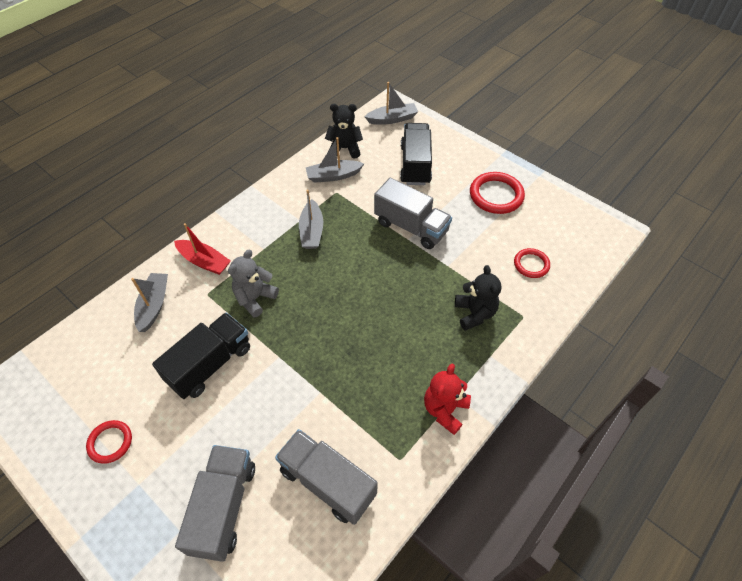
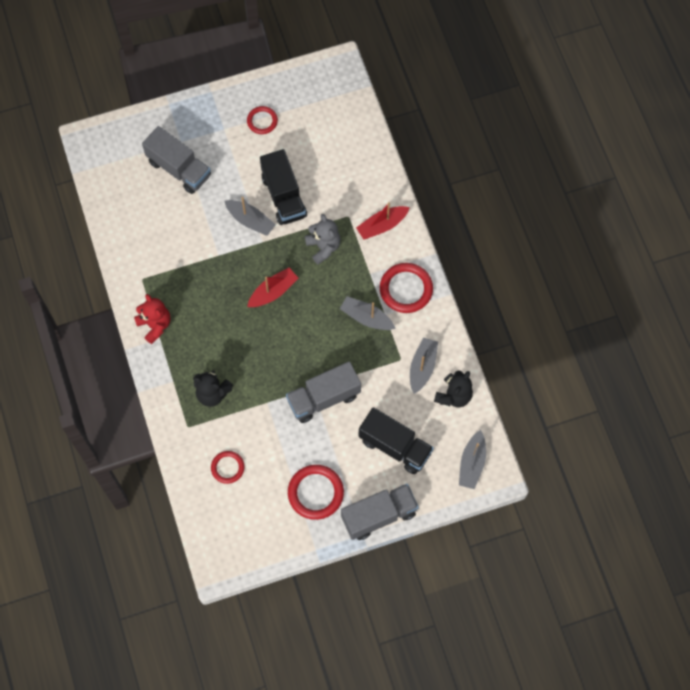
camera: 120 degrees right, 15 degrees up
grey boat [131,273,168,332] -> grey boat moved to [224,197,276,236]
grey truck [275,429,378,525] -> grey truck moved to [341,484,419,540]
none -> red boat [247,267,299,307]
none -> red ring [380,263,433,313]

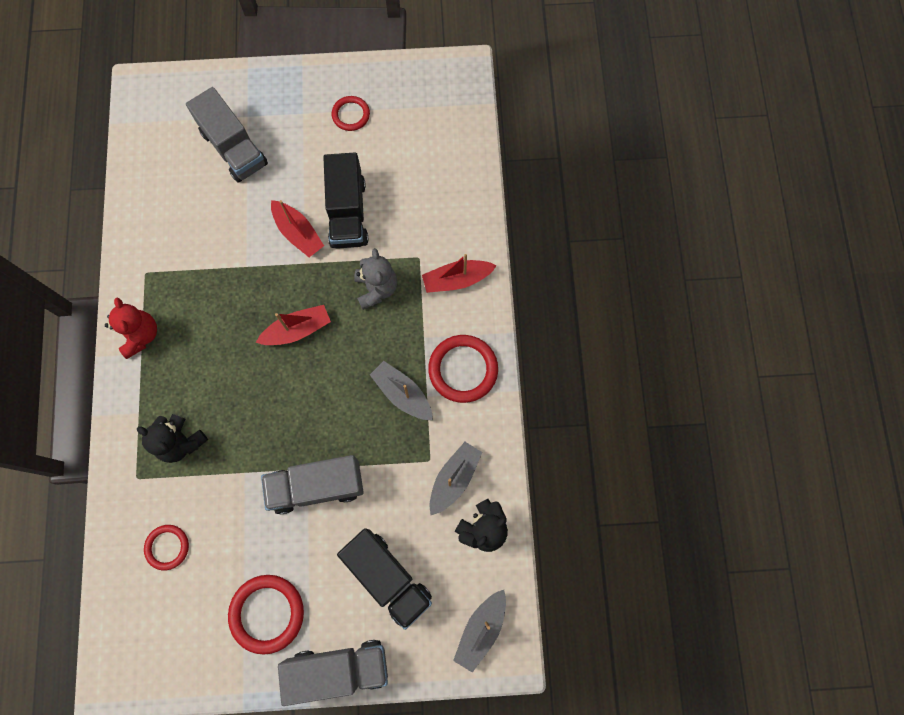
camera: 15 degrees right, 5 degrees up
grey boat [224,197,276,236] -> red boat [271,200,324,257]

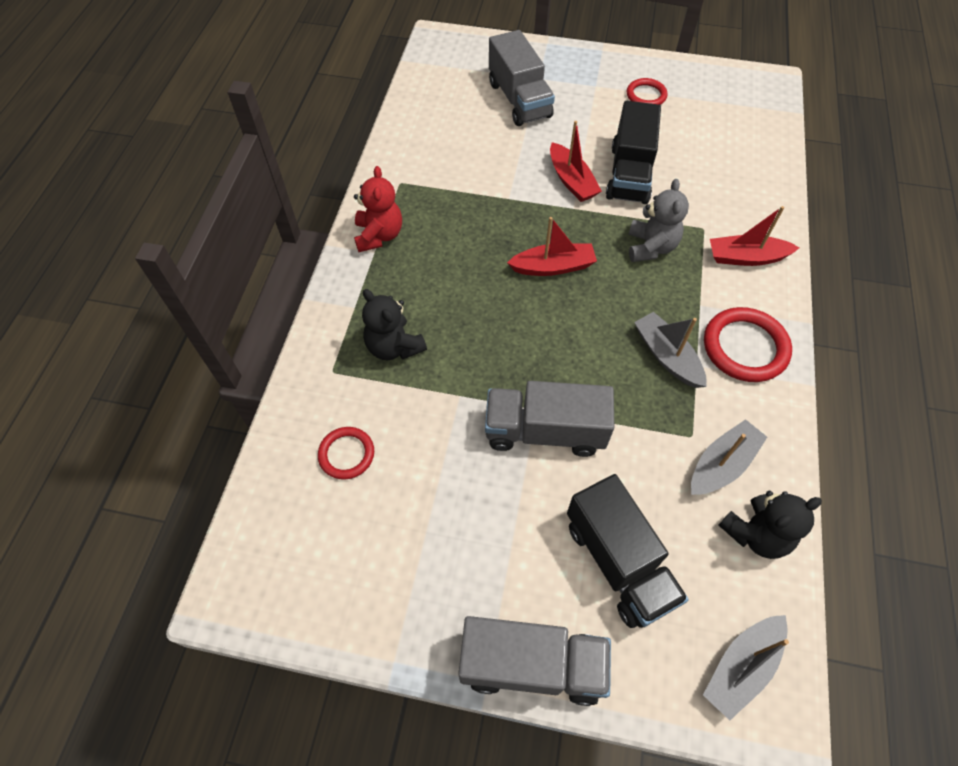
camera: 15 degrees right, 15 degrees down
red ring [228,575,304,655] -> none

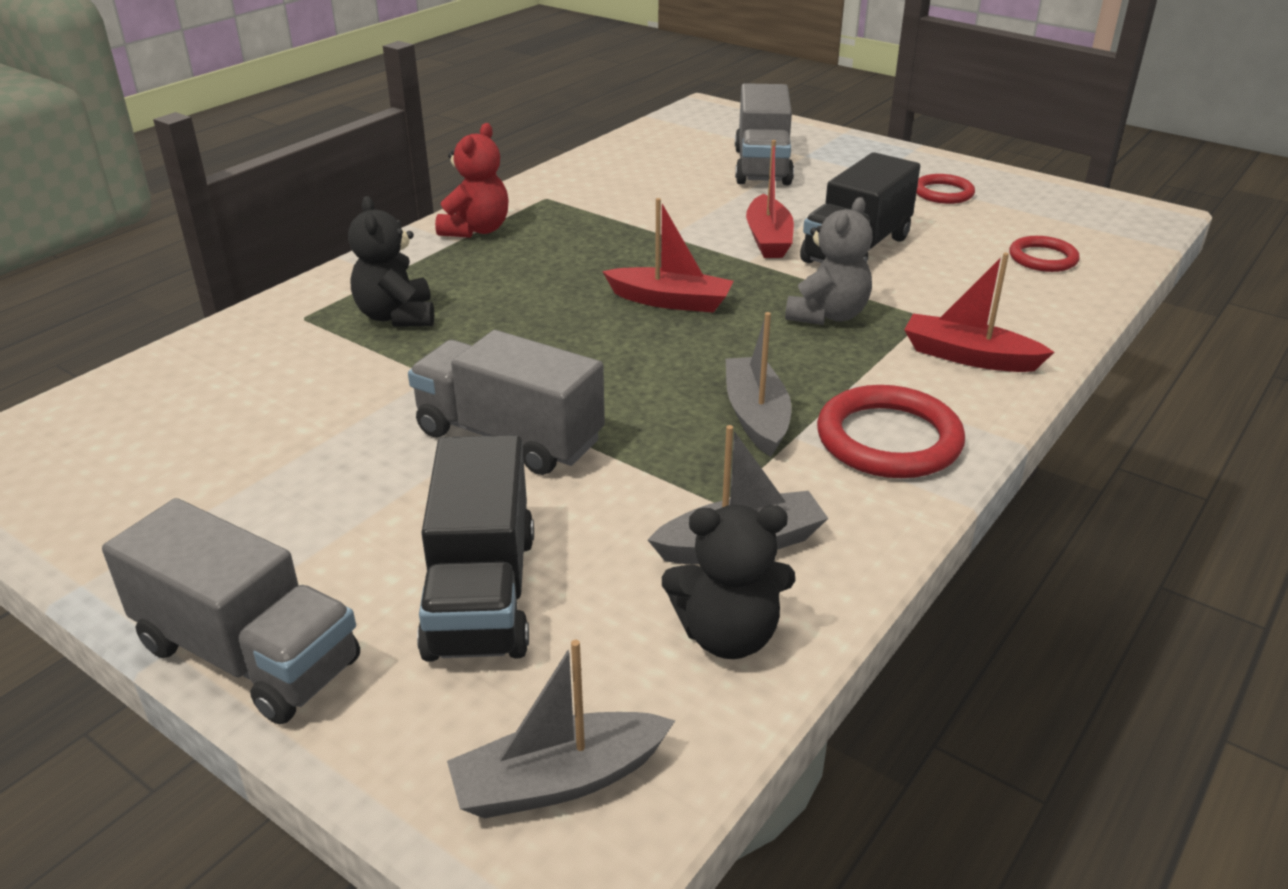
camera: 25 degrees right, 25 degrees down
red ring [318,427,374,480] -> red ring moved to [1009,236,1080,272]

